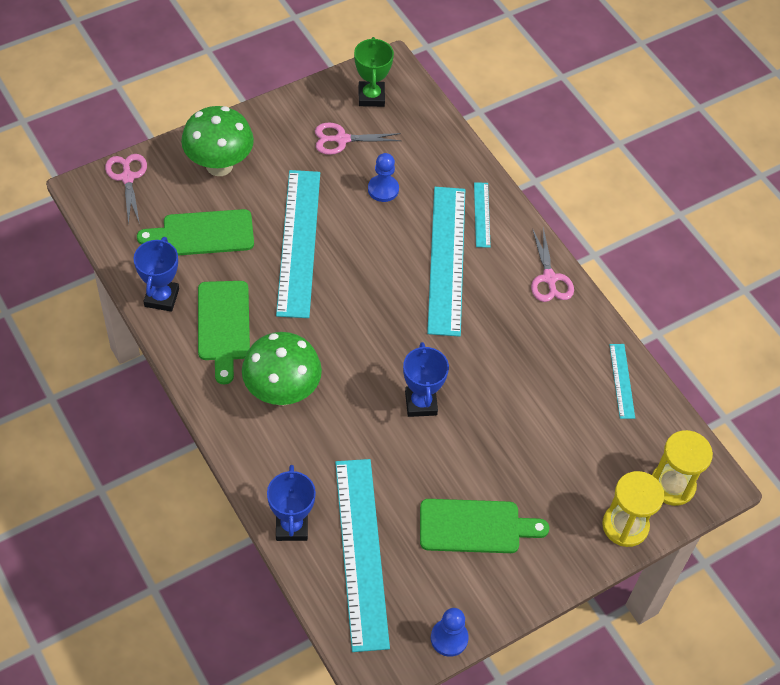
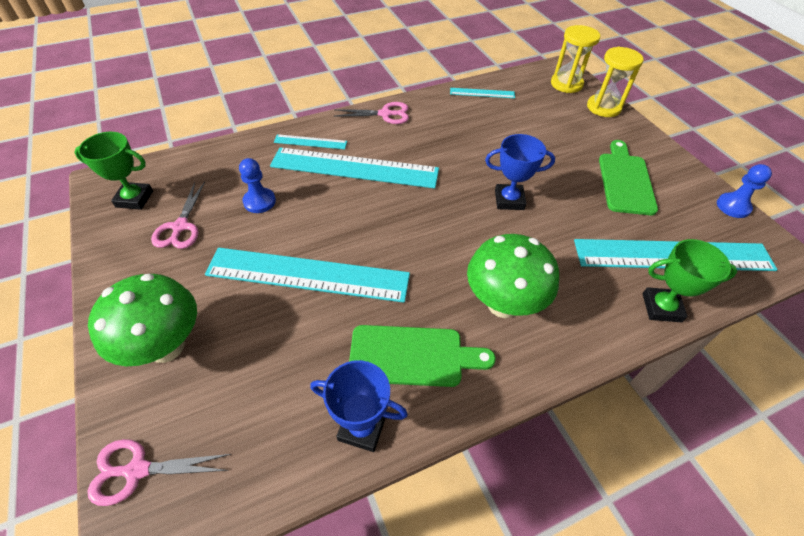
camera: 80 degrees left, 5 degrees down
green cutting board [137,209,254,256] -> none
blue trophy [267,465,316,541] -> green trophy [642,239,738,322]

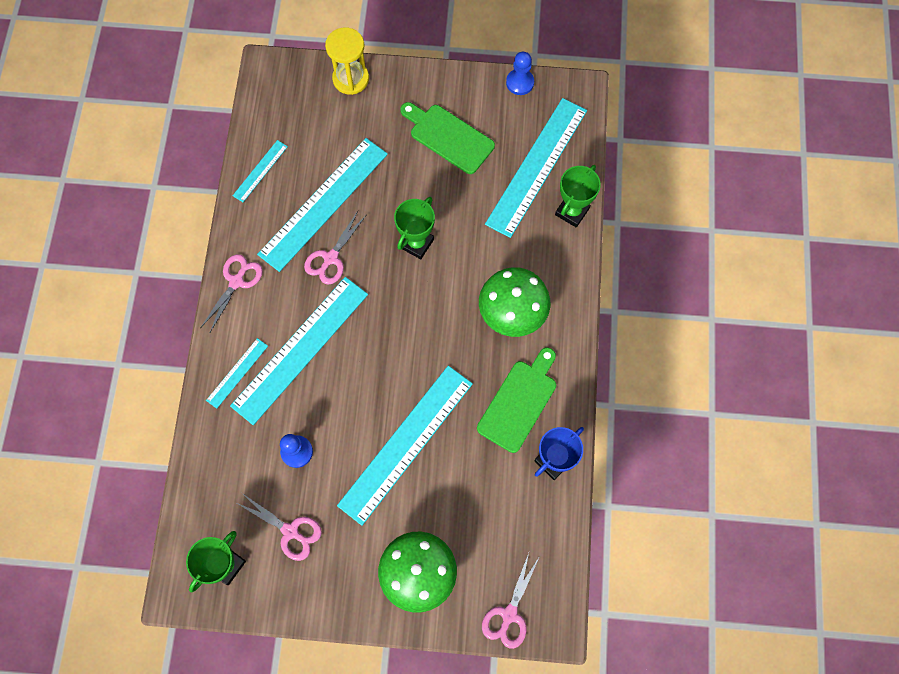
camera: 60 degrees left, 20 degrees up
blue trophy [485,134,555,210] -> green trophy [394,197,435,259]
yellow hourglass [551,25,600,93] -> none
none -> turquoise ruler [257,138,388,272]
none -> pink scissors [304,211,367,284]

